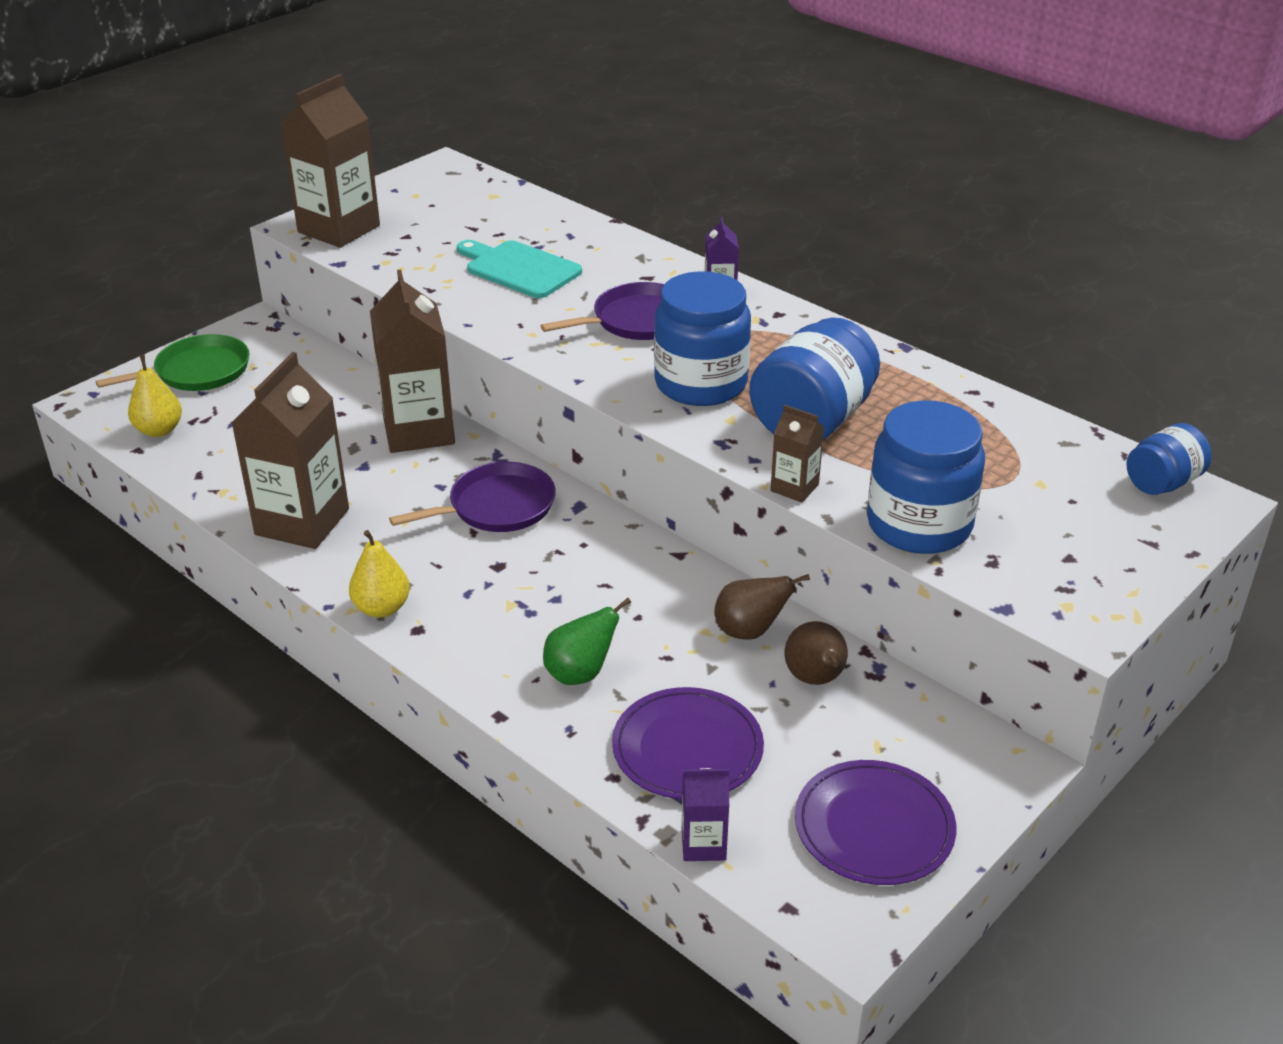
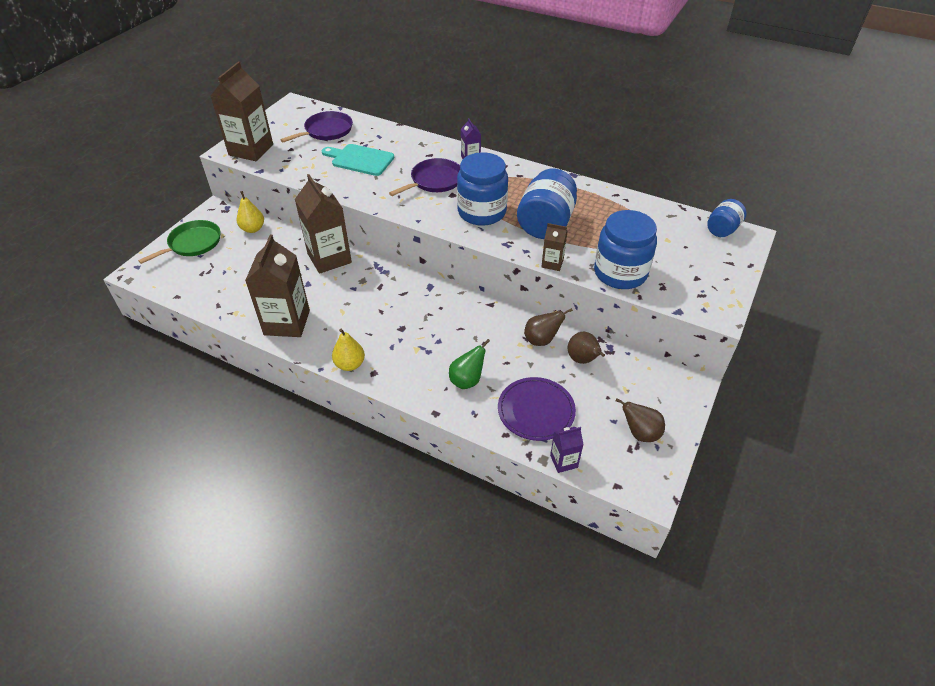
camera: 15 degrees left, 10 degrees up
yellow pear [128,355,182,437] -> yellow pear moved to [237,191,264,233]
purple pan [389,462,556,532] -> purple pan moved to [280,111,353,143]
purple plate [795,760,956,885] -> brown pear [616,398,665,442]

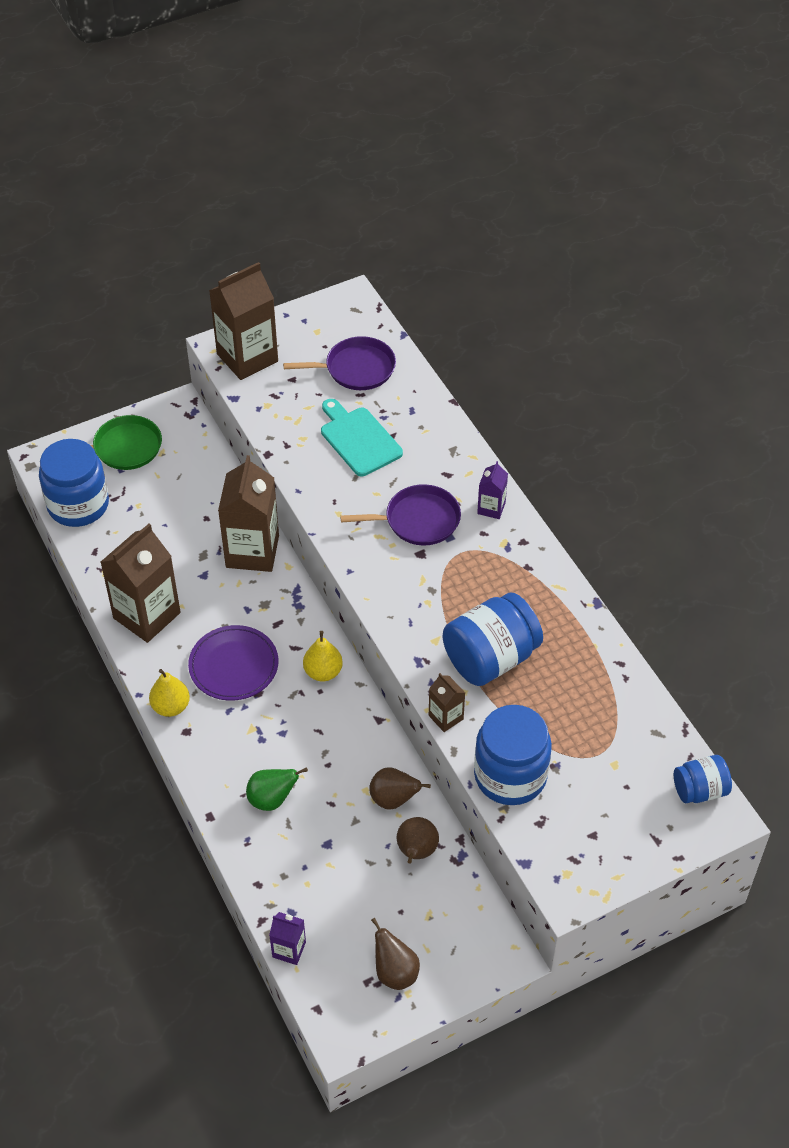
camera: 35 degrees right, 5 degrees up
yellow pear [237,191,264,233] -> yellow pear moved to [303,631,343,681]
blue jar [457,152,508,226] -> blue jar moved to [39,439,109,527]
purple plate [498,377,576,441] -> purple plate moved to [188,625,279,701]

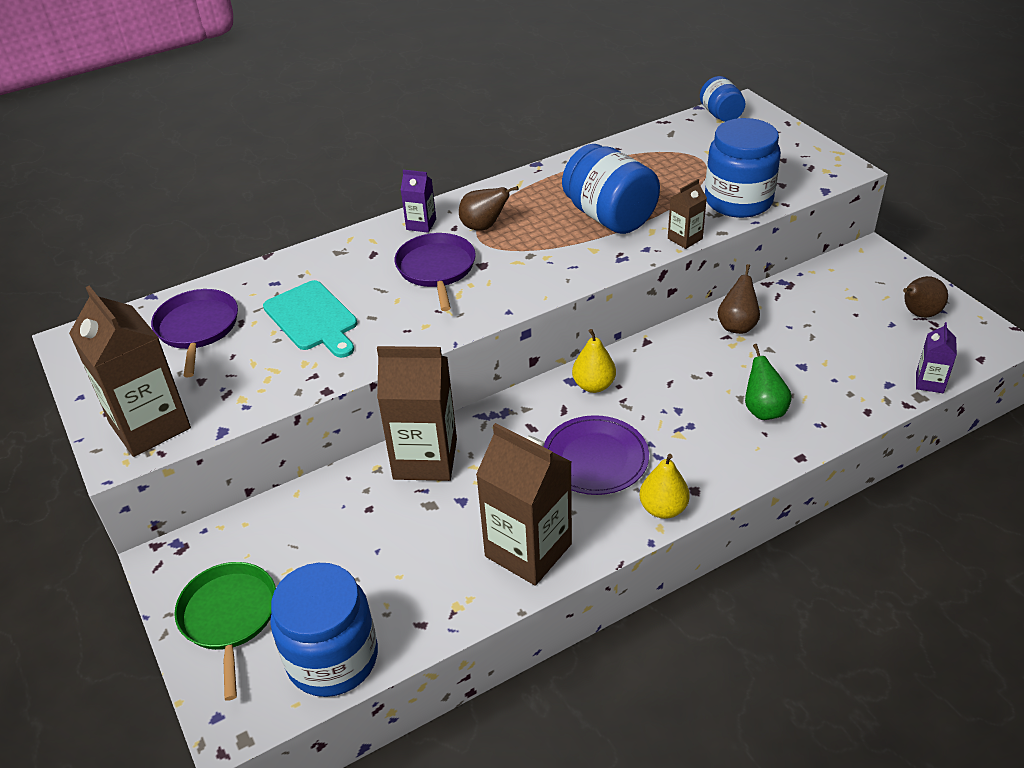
camera: 90 degrees left, 10 degrees down
turquoise cutting board [321,399,403,476] -> turquoise cutting board turned 90 degrees counterclockwise [263,280,357,358]
brown pear [397,817,439,864] -> brown pear moved to [459,186,519,231]

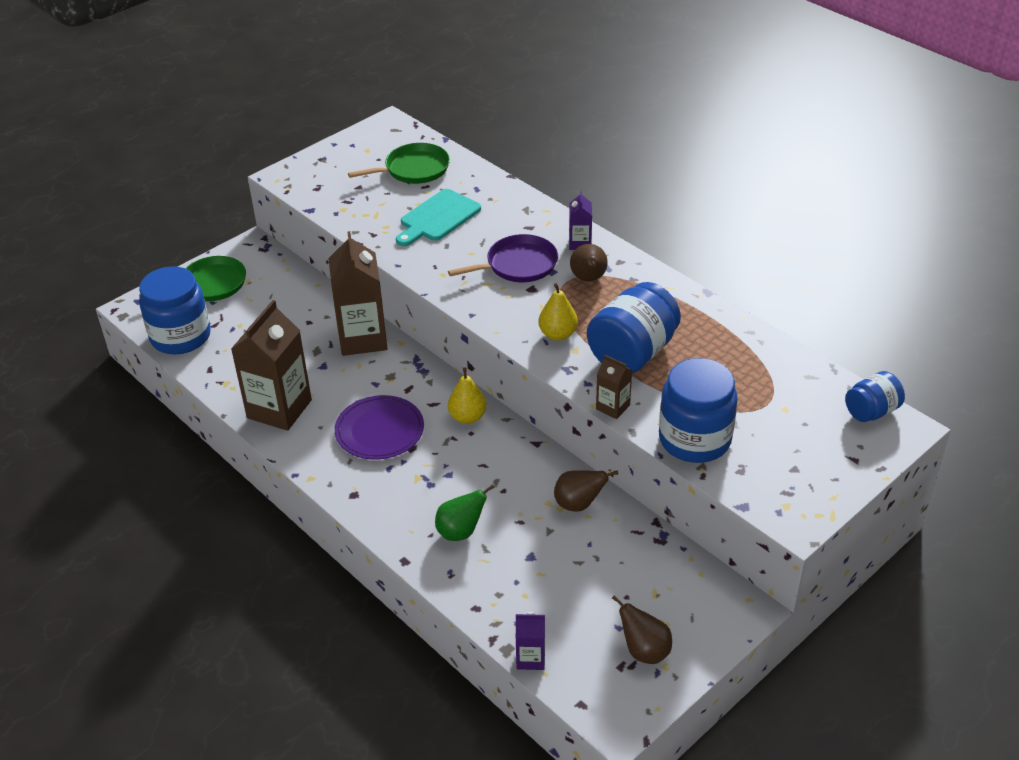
camera: 75 degrees right, 0 degrees up
brown carton [69,286,191,457] -> none
purple pan [151,289,238,377] -> green pan [348,143,450,184]
yellow pear [640,454,690,519] -> yellow pear moved to [538,283,578,341]

